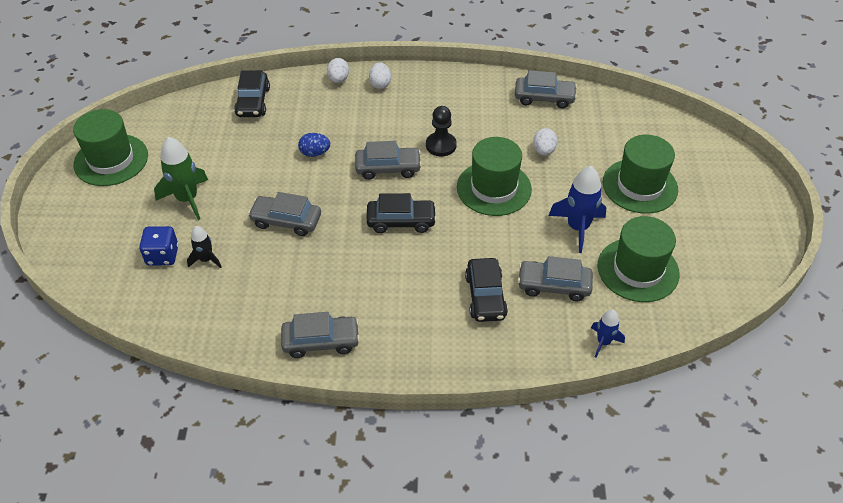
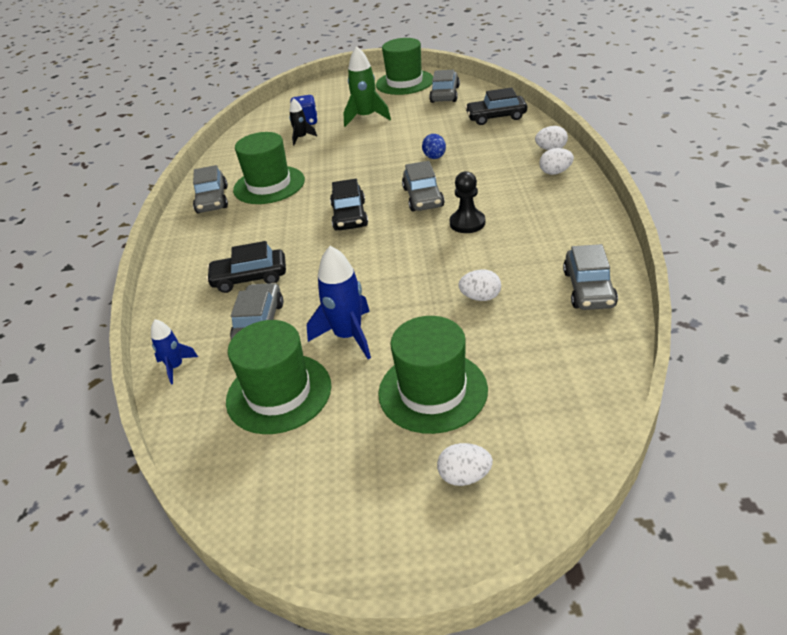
camera: 90 degrees right, 10 degrees down
grey car [248,192,321,236] -> grey car moved to [429,70,460,103]
green hat [457,137,532,216] -> green hat moved to [233,132,305,204]
none -> white egg [437,443,493,486]

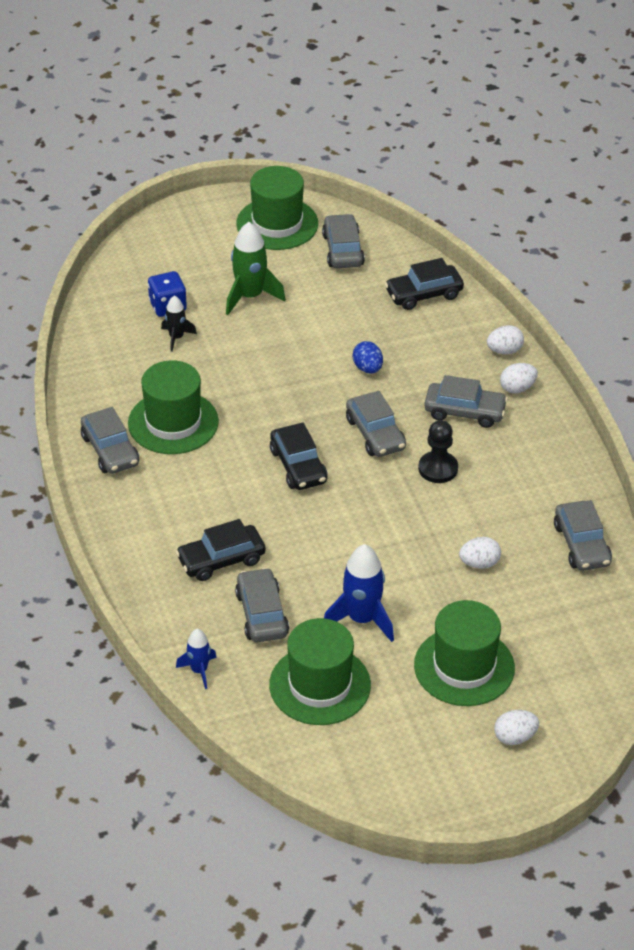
camera: 20 degrees left, 5 degrees up
none -> grey car [424,375,508,428]

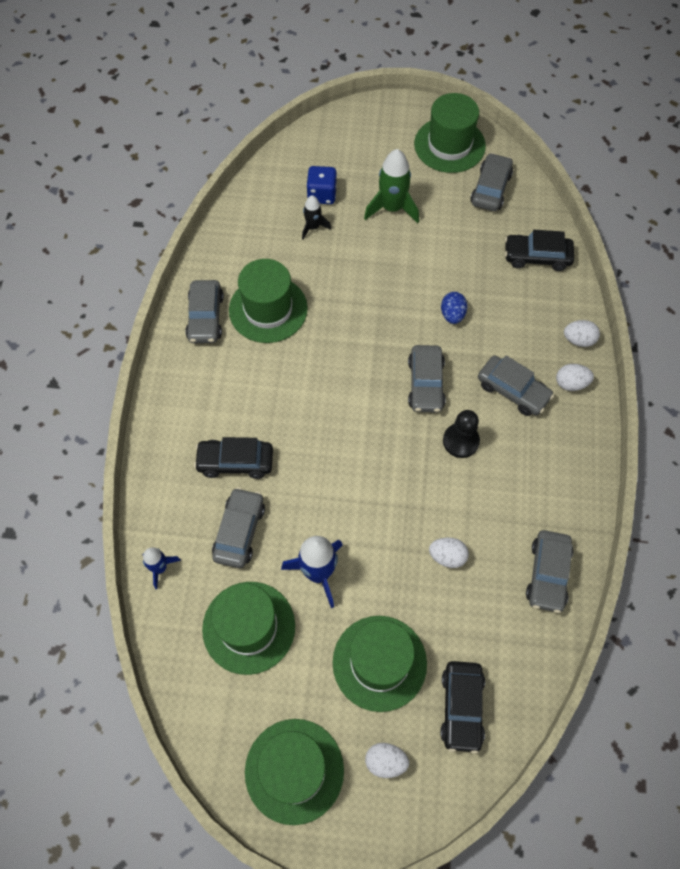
camera: 25 degrees right, 20 degrees up
black car [270,422,328,490] -> black car moved to [440,661,485,754]
none -> green hat [245,719,344,825]

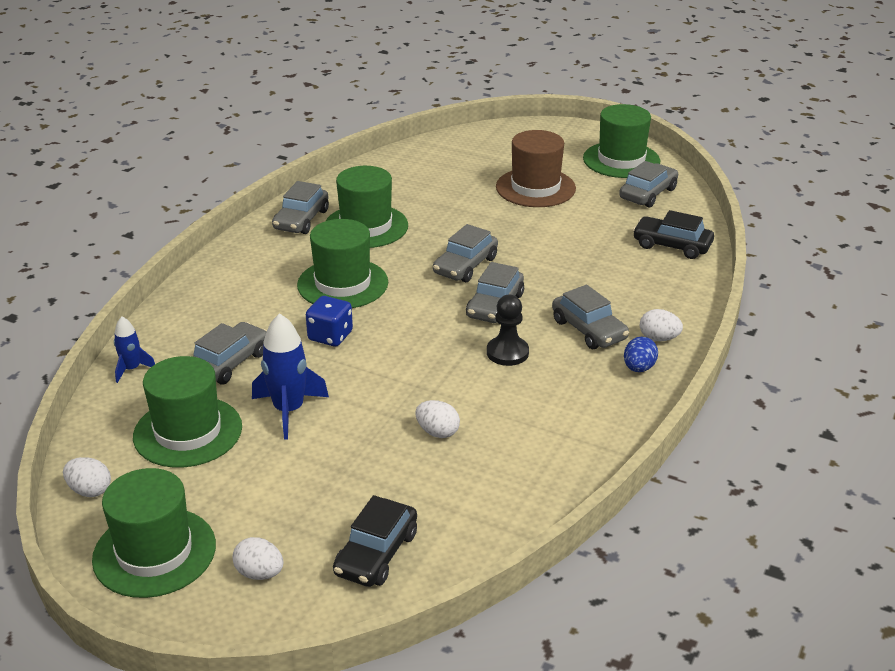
camera: 20 degrees right, 30 degrees down
black car [194,437,273,479] -> none
black rocket [302,195,331,239] -> none
blue dice [306,166,337,204] -> blue dice moved to [306,296,353,346]
green hat [333,616,427,712] -> green hat moved to [297,219,388,308]
green rocket [364,149,419,223] -> brown hat [496,130,576,207]
blue egg [441,292,467,324] -> blue egg moved to [624,337,658,372]
grey car [526,530,573,613] -> grey car moved to [433,224,498,282]
white egg [564,320,600,347] -> white egg moved to [63,457,111,497]

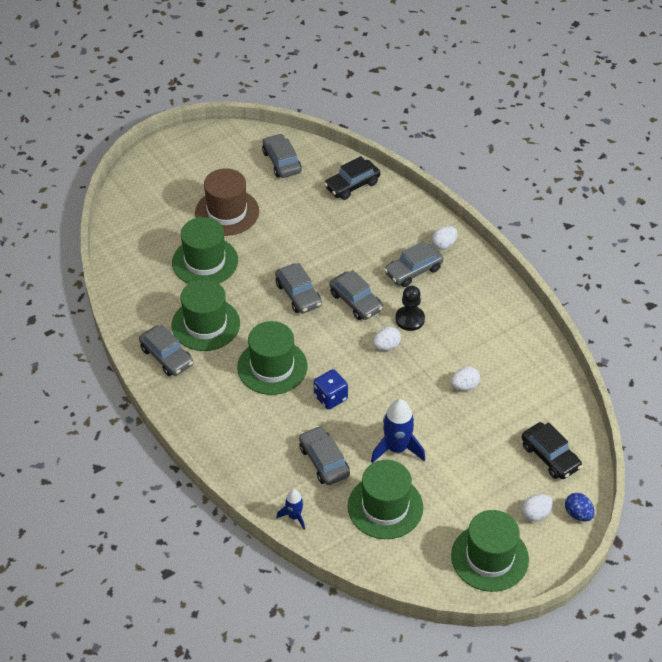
camera: 60 degrees left, 15 degrees up
white egg [63,457,111,497] -> white egg moved to [373,327,401,351]
grey car [552,285,629,349] -> grey car turned 150 degrees clockwise [384,241,444,287]
green hat [583,104,660,178] -> green hat moved to [172,217,238,284]
blue egg [624,337,658,372] -> blue egg moved to [565,493,595,521]

